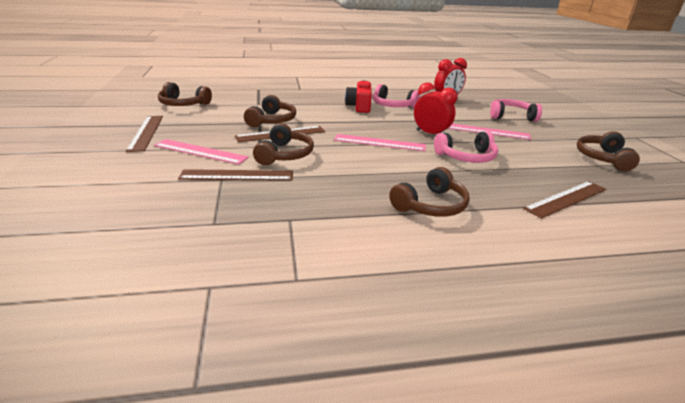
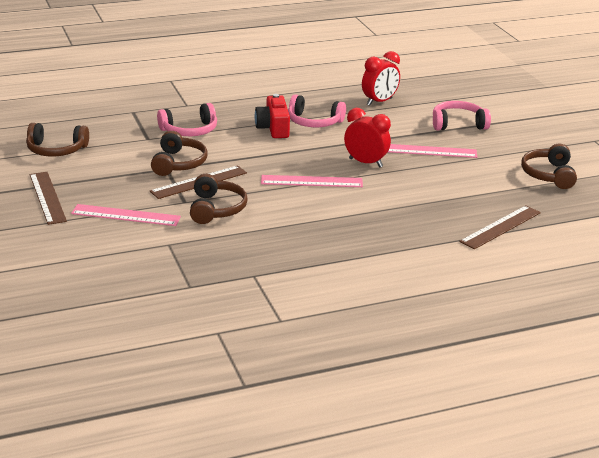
camera: 10 degrees left, 0 degrees up
brown ruler [178,169,293,181] -> none
brown headphones [389,167,470,217] -> none
pink headphones [434,131,498,163] -> pink headphones moved to [157,103,217,136]

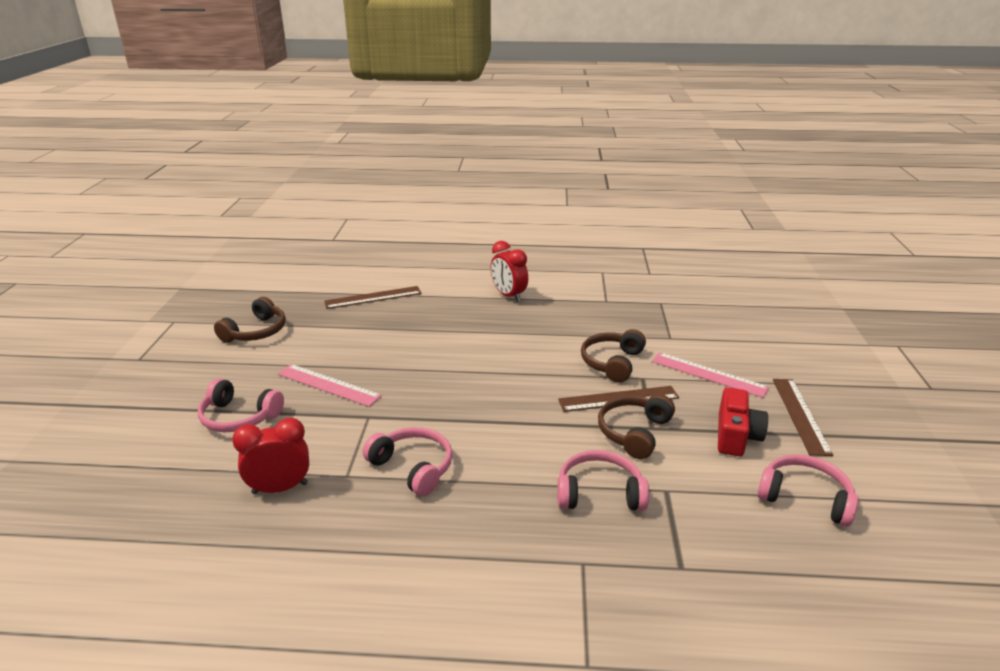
camera: 155 degrees left, 0 degrees up
brown headphones [26,123,89,156] -> pink headphones [757,454,859,527]
red camera [255,94,290,138] -> red camera moved to [718,387,768,456]
pink ruler [261,175,363,187] -> none
red clock [344,108,391,167] -> red clock moved to [491,241,528,302]

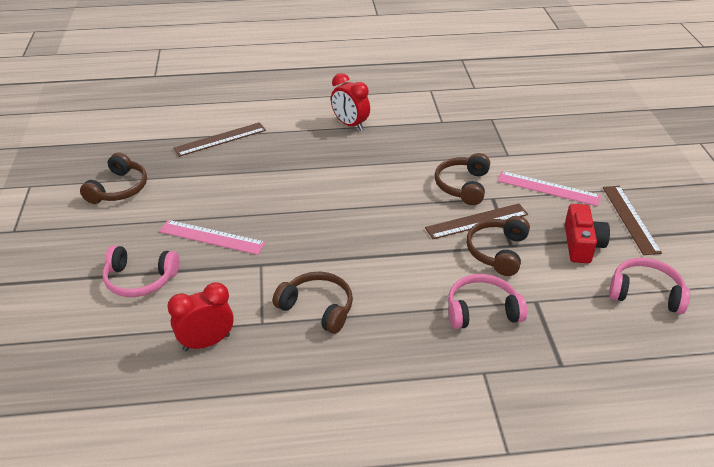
camera: 10 degrees left, 10 degrees up
pink headphones [363,427,452,496] -> brown headphones [273,271,353,334]

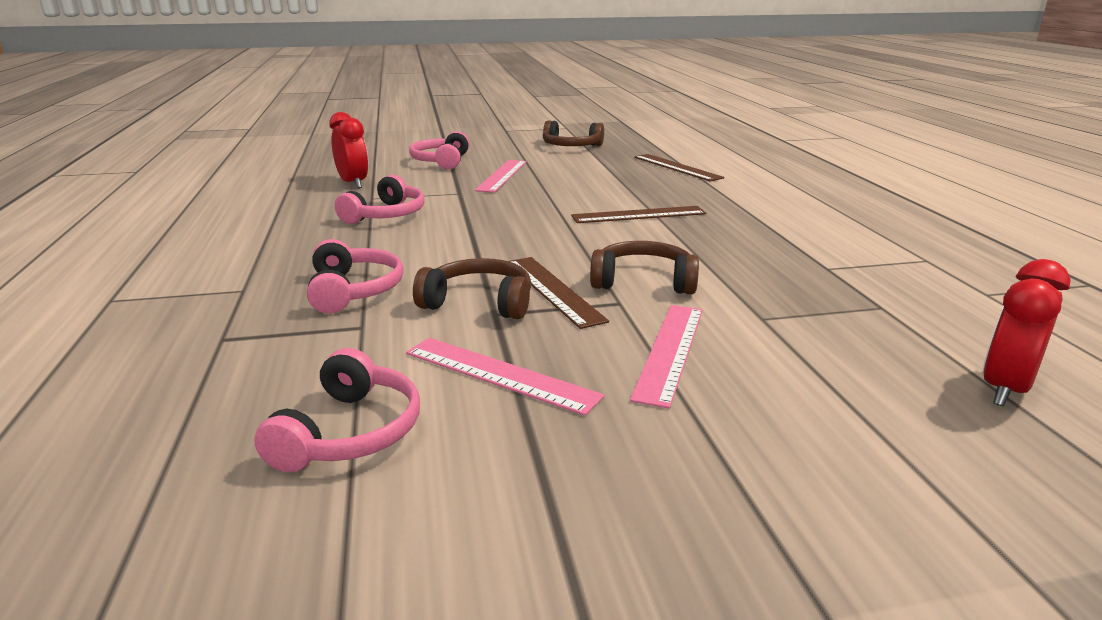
camera: 85 degrees right, 15 degrees down
brown headphones [273,271,353,334] -> pink headphones [335,175,425,224]
red clock [331,73,370,131] -> red clock moved to [983,259,1071,406]
red camera [565,204,610,263] -> pink ruler [406,338,605,416]
brown ruler [603,186,662,255] -> brown ruler moved to [571,206,706,223]

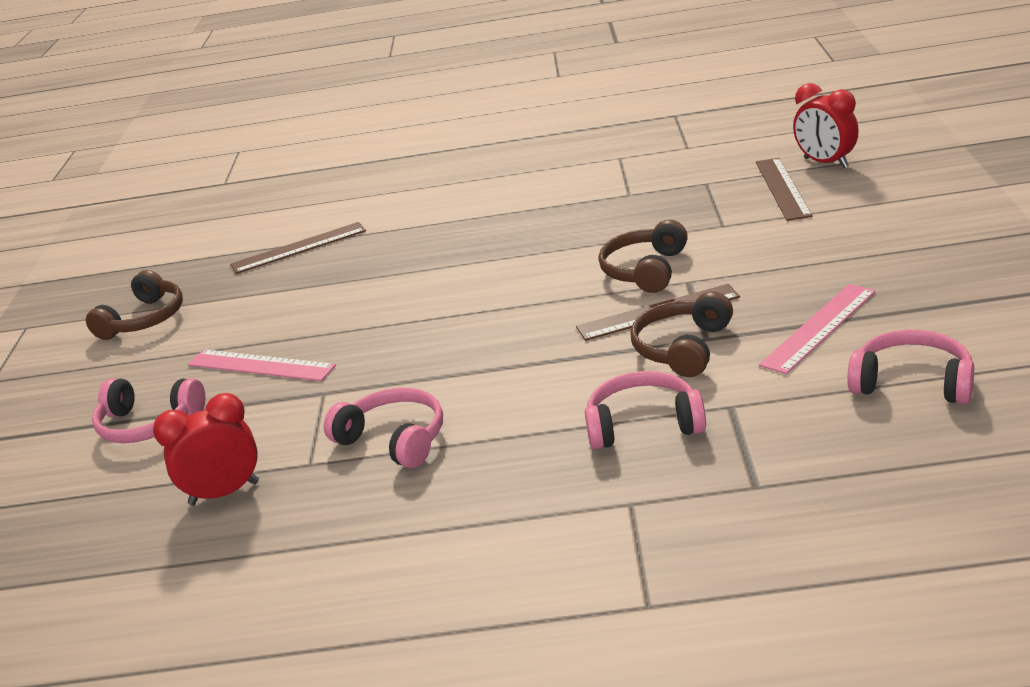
camera: 75 degrees left, 5 degrees up
brown ruler [571,206,706,223] -> brown ruler moved to [756,158,813,221]
pink ruler [630,305,703,409] -> none

